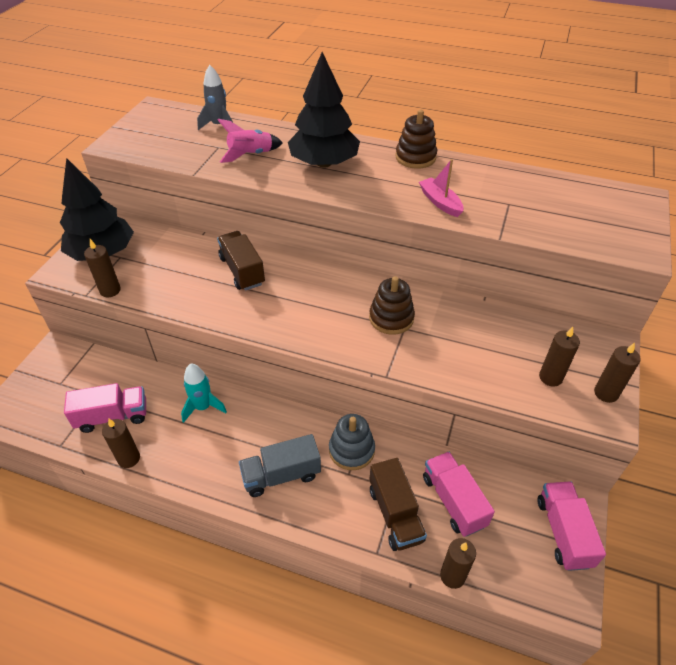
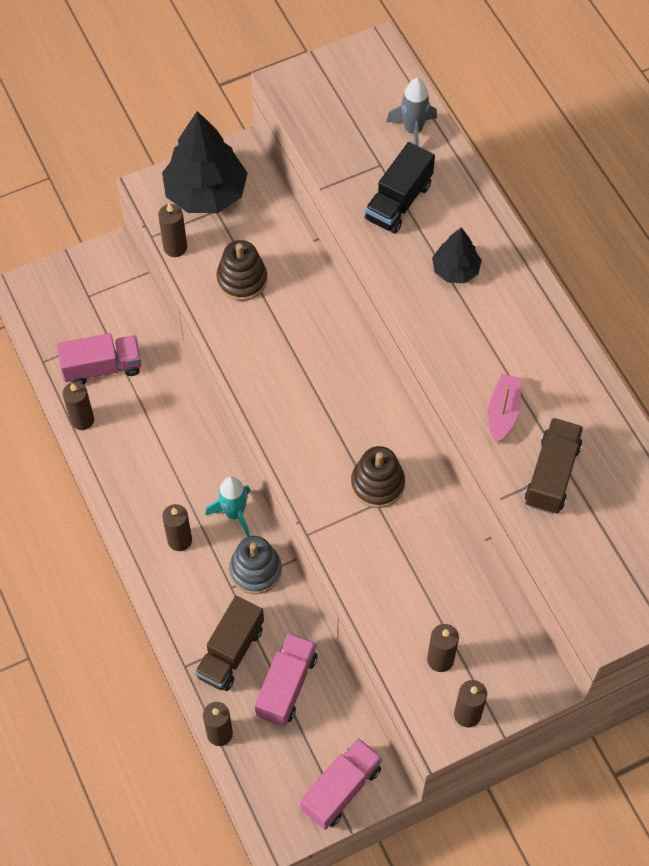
camera: 45 degrees right, 15 degrees up
pink truck [64,383,146,433] -> pink truck turned 45 degrees counterclockwise [56,333,141,385]
turquoise rocket [181,363,227,423] -> turquoise rocket moved to [205,477,251,537]
brown truck [217,231,265,291] -> brown truck moved to [525,418,583,514]
pink rocket [218,119,283,163] -> black truck [365,142,435,234]
grey truck [239,434,321,497] -> brown candle [162,504,192,551]
black tree [288,52,360,168] -> black tree [432,227,482,283], size x0.53
brown stacking toy [395,110,437,169] -> brown stacking toy moved to [216,240,267,301]

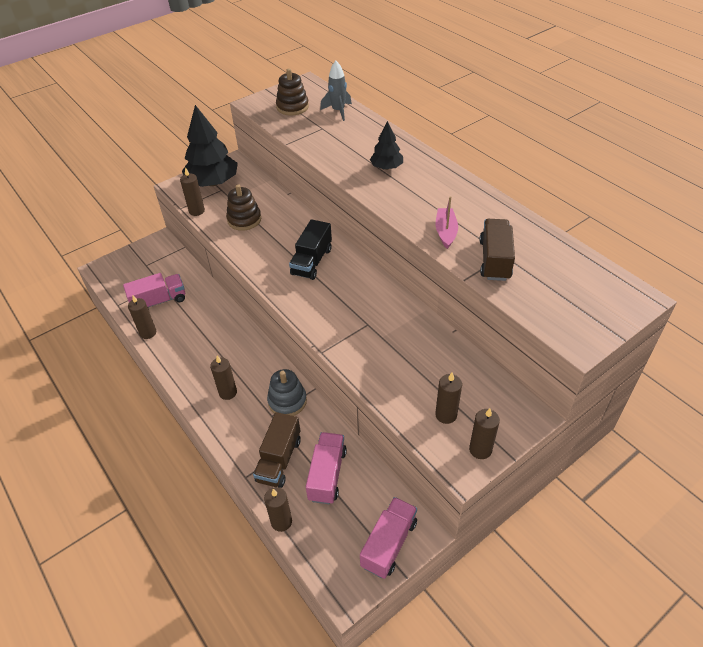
camera: 10 degrees left, 15 degrees down
turquoise rocket [205,477,251,537] -> none
brown stacking toy [351,446,405,508] -> brown stacking toy moved to [276,68,309,115]
black truck [365,142,435,234] -> black truck moved to [289,219,332,280]

